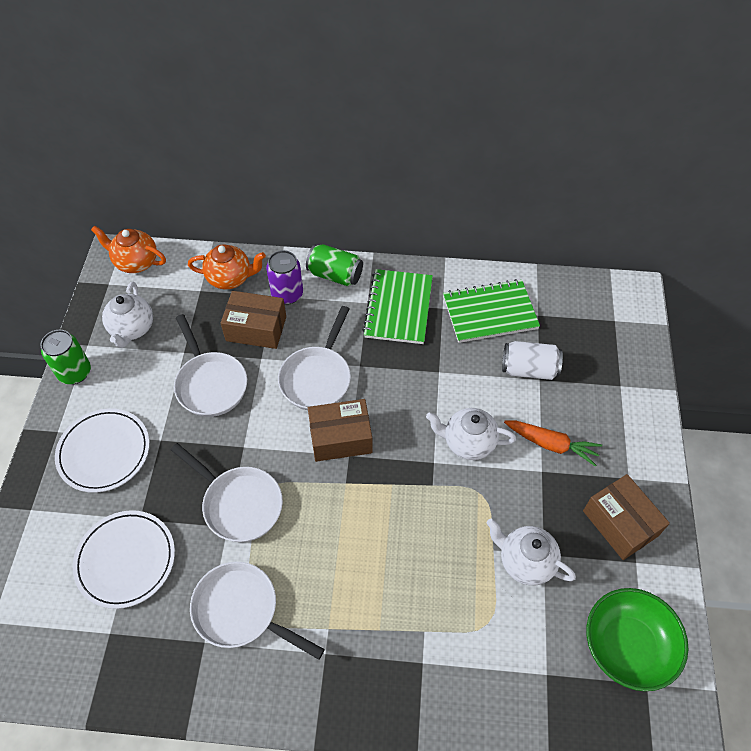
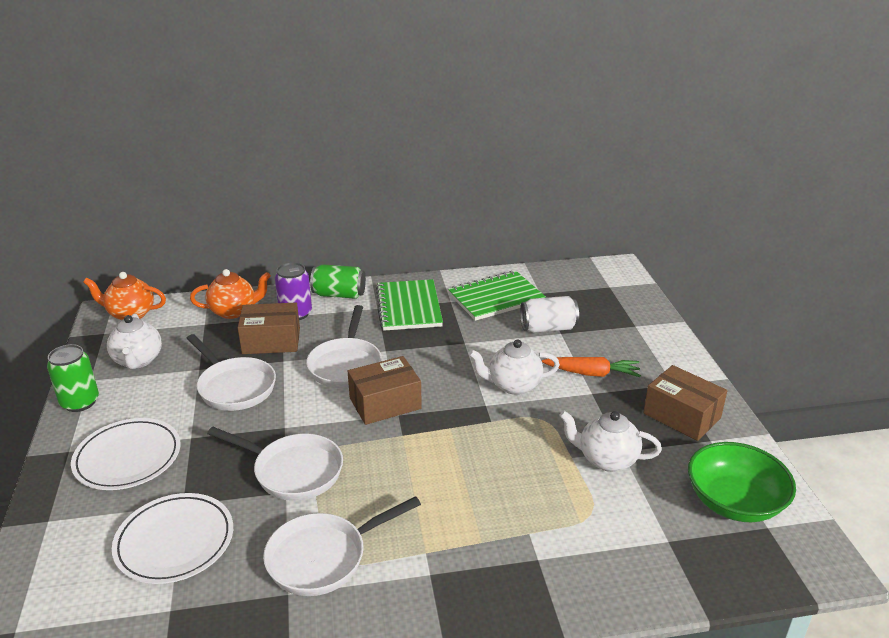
camera: 15 degrees left, 25 degrees down
white pan [190,562,325,660] -> white pan turned 45 degrees counterclockwise [263,496,421,596]

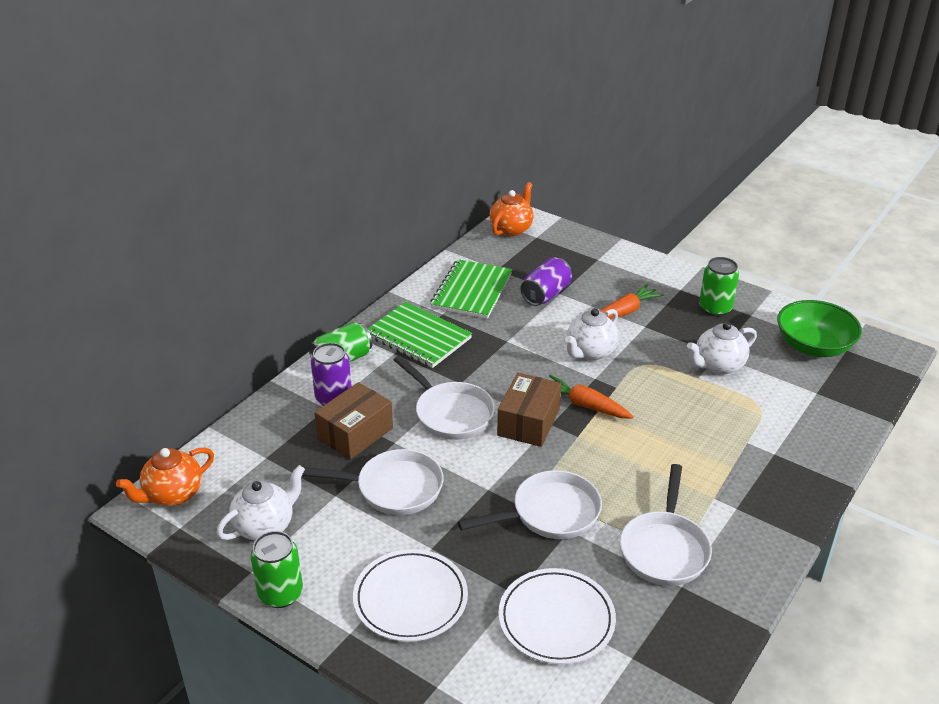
camera: 45 degrees left, 5 degrees up
white teapot [107,313,162,369] -> white teapot turned 75 degrees counterclockwise [217,465,305,540]
orange teapot [190,269,271,319] -> orange teapot moved to [489,182,533,237]
white can [520,296,579,333] -> purple can [520,257,572,306]
brown box [643,365,727,441] -> green can [699,257,739,317]
none -> orange carrot [549,375,634,419]

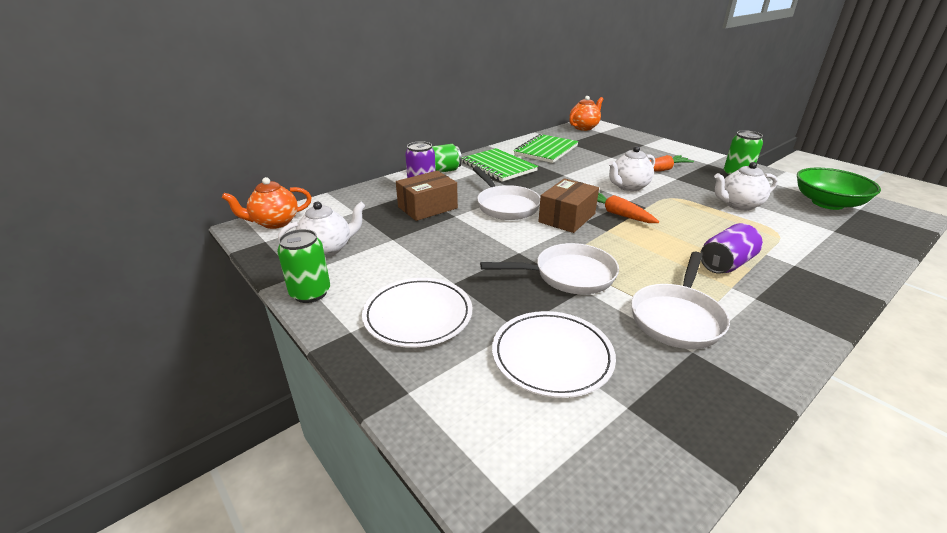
camera: 15 degrees right, 5 degrees down
white pan [302,449,444,515] -> none
purple can [520,257,572,306] -> purple can moved to [700,223,763,274]

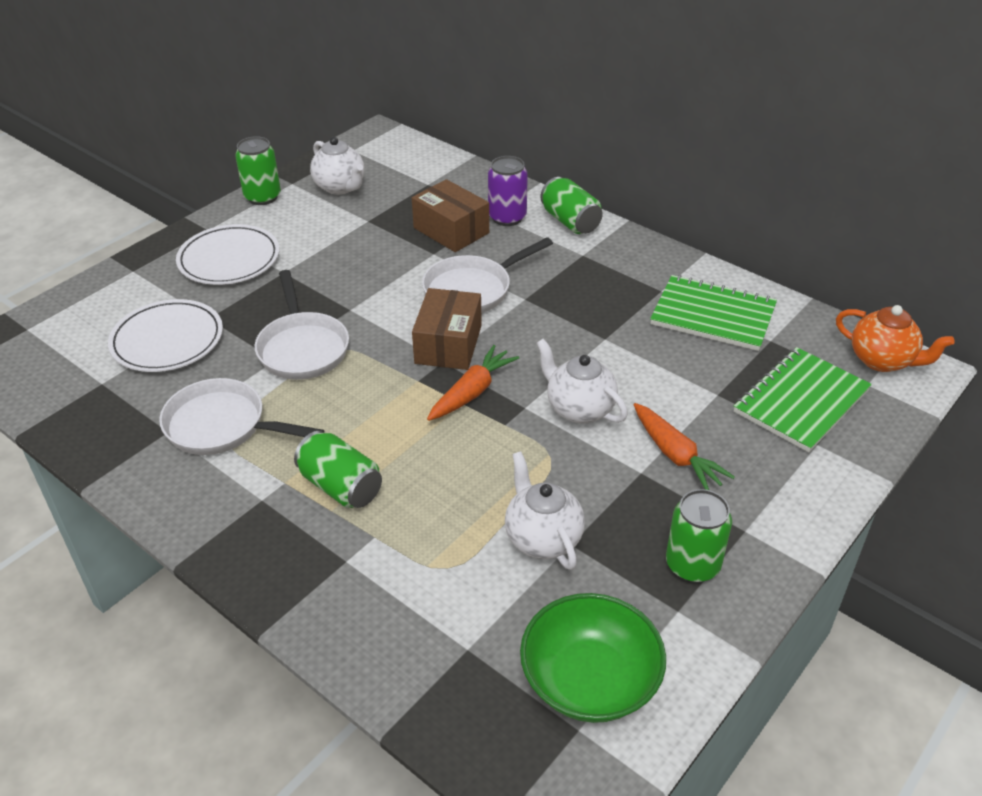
camera: 80 degrees right, 10 degrees up
orange teapot [222,177,311,229] -> none
green notebook [462,148,538,182] -> green notebook moved to [734,347,872,452]
brown box [538,178,599,233] -> brown box turned 75 degrees clockwise [412,288,482,370]
purple can [700,223,763,274] -> green can [294,431,382,508]

